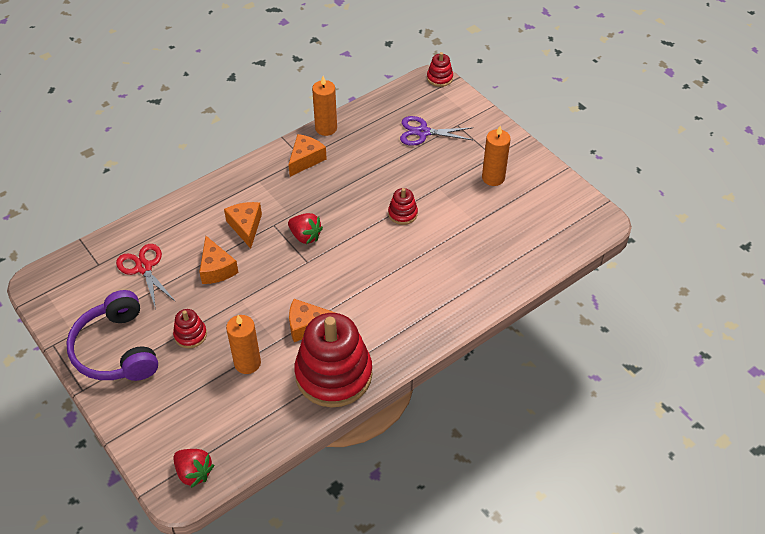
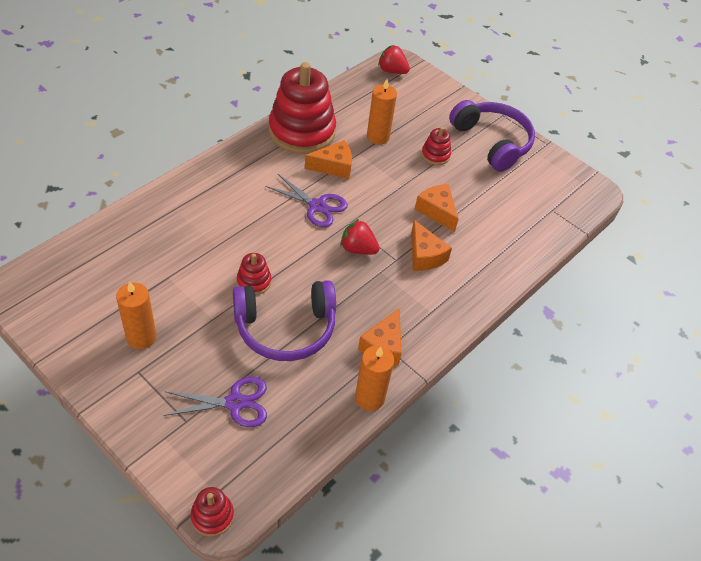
camera: 165 degrees right, 0 degrees up
red scissors [116,244,176,310] -> none
none -> purple headphones [233,280,336,361]
none -> purple scissors [265,174,348,227]

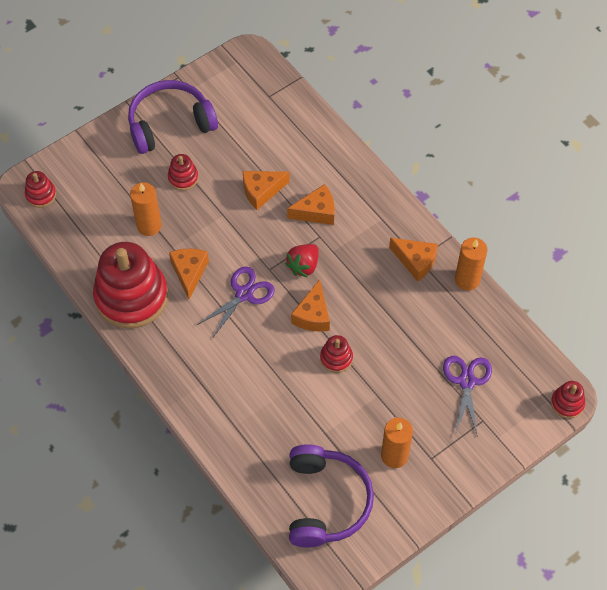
camera: 75 degrees left, 10 degrees up
purple headphones [233,280,336,361] -> purple headphones moved to [289,444,374,548]
red strawberry [378,45,410,74] -> red stacking toy [25,171,56,208]
none -> orange cheese [291,279,330,332]

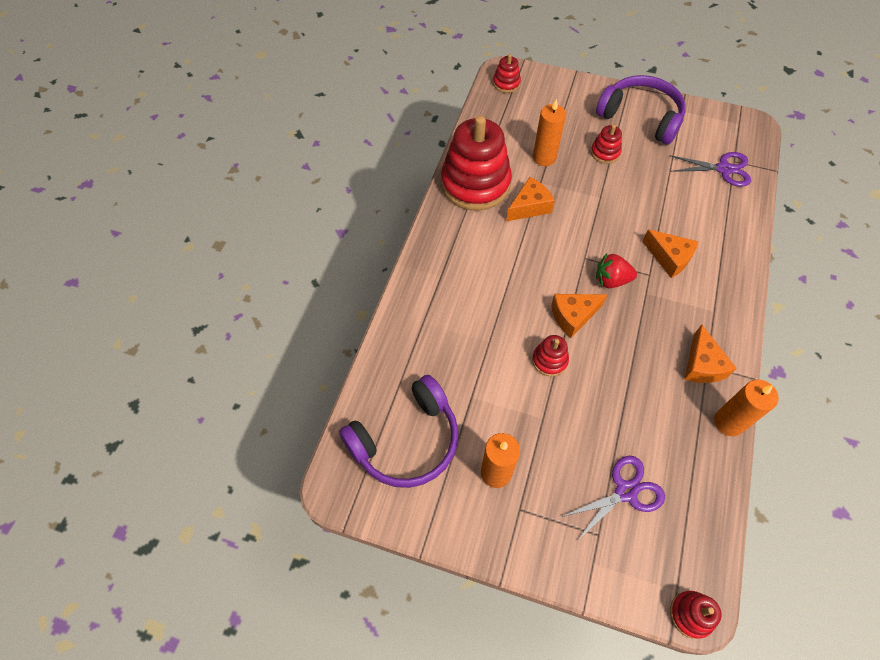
camera: 55 degrees right, 0 degrees up
purple scissors [197,266,275,339] -> purple scissors moved to [670,152,751,187]
orange cheese [243,171,290,210] -> none

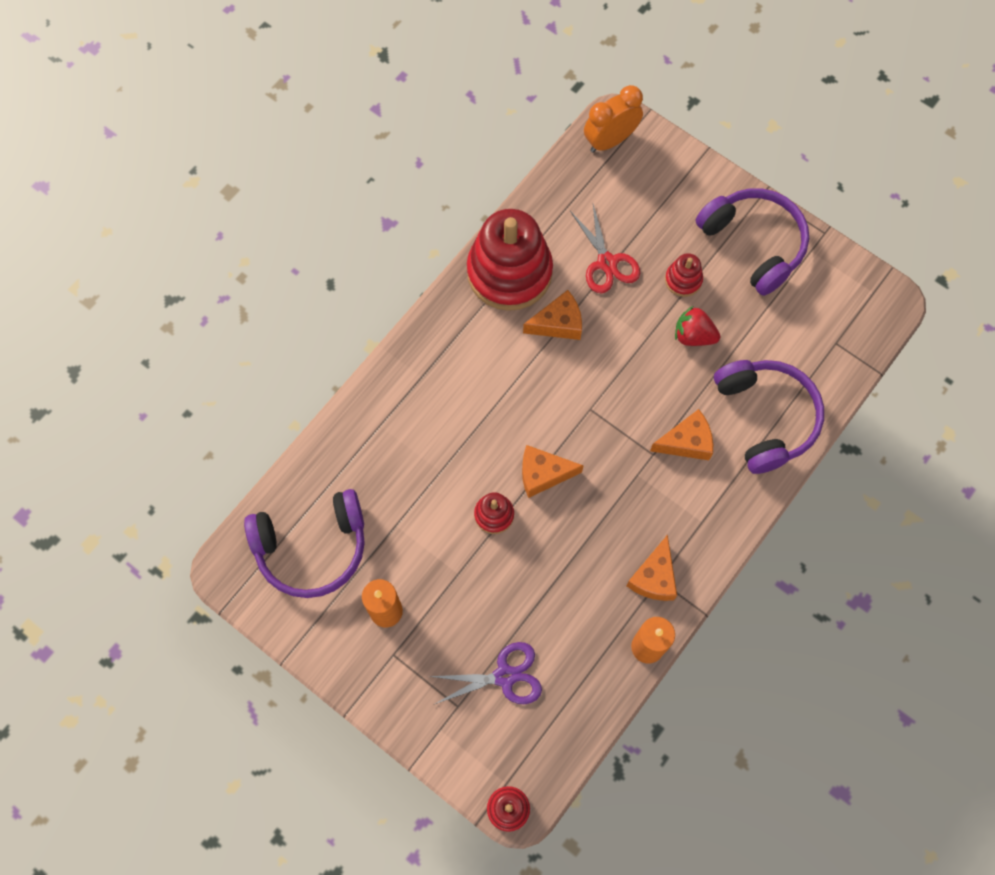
camera: 20 degrees right, 10 degrees up
red stacking toy [493,54,521,93] -> orange clock [584,85,643,153]
orange candle [533,99,566,166] -> red scissors [570,204,640,293]
red strawberry [596,253,637,288] -> red strawberry moved to [675,306,720,346]
orange cheese [642,229,699,278] -> orange cheese turned 75 degrees counterclockwise [650,409,713,460]
purple scissors [670,152,751,187] -> none
none -> purple headphones [714,360,824,474]

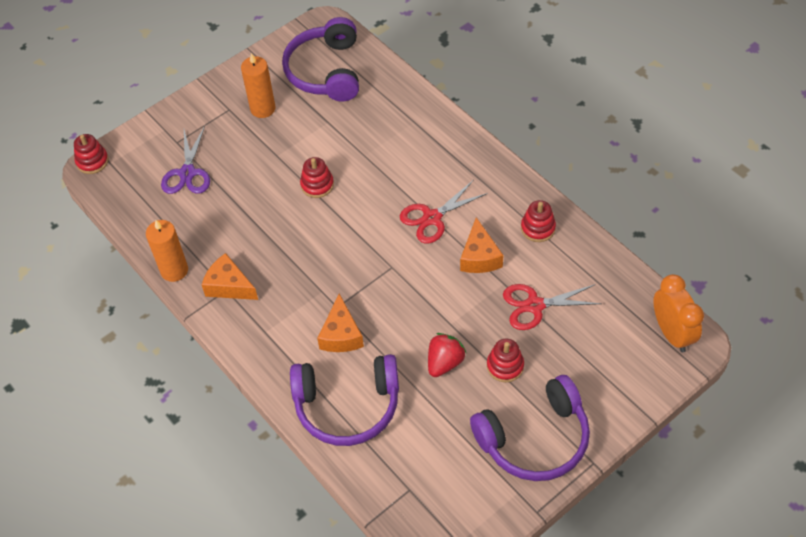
camera: 105 degrees right, 15 degrees down
red stacking toy [467,209,553,311] -> red stacking toy [521,200,556,242], size x0.44
orange cheese [522,445,583,498] -> none
none -> red scissors [400,180,488,244]

